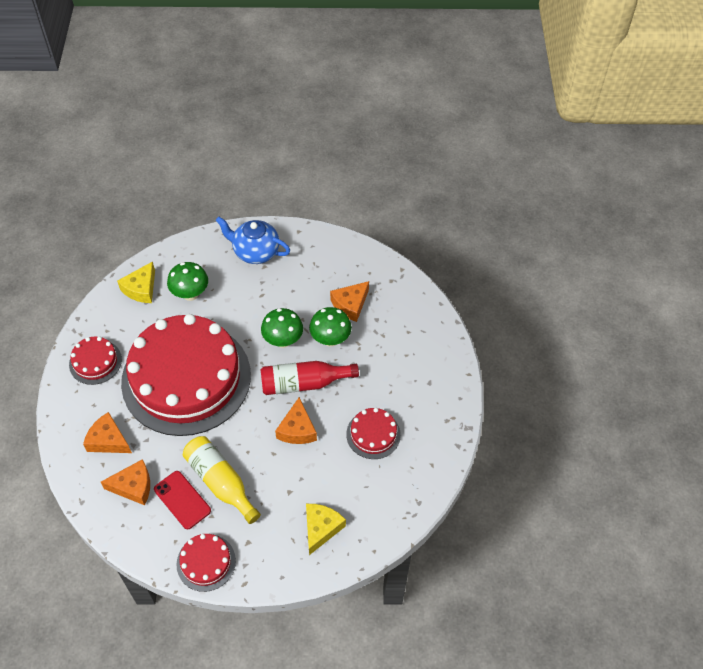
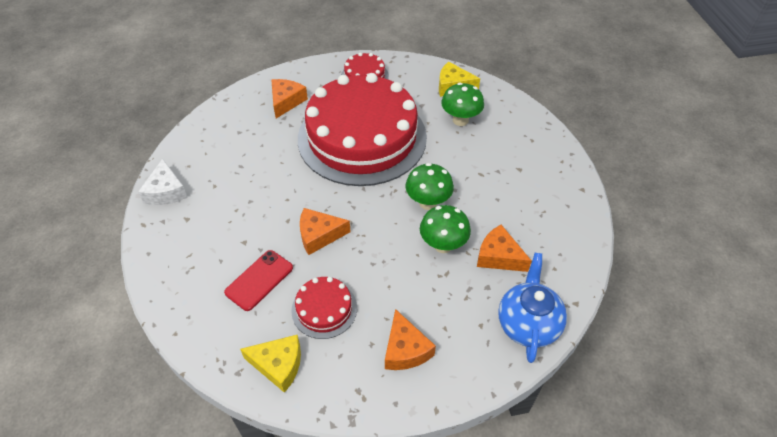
camera: 80 degrees right, 5 degrees down
orange cheese [101,459,150,505] -> orange cheese moved to [385,309,436,370]
red phone [154,471,211,529] -> red phone moved to [224,250,293,311]
red cake [176,534,236,592] -> white cheese [138,159,188,205]
yellow bottle [183,436,261,524] -> none
blue teapot [216,217,290,264] -> blue teapot moved to [498,253,567,363]
red bottle [261,361,359,395] -> none
yellow cheese [306,504,346,555] -> yellow cheese moved to [240,335,301,393]

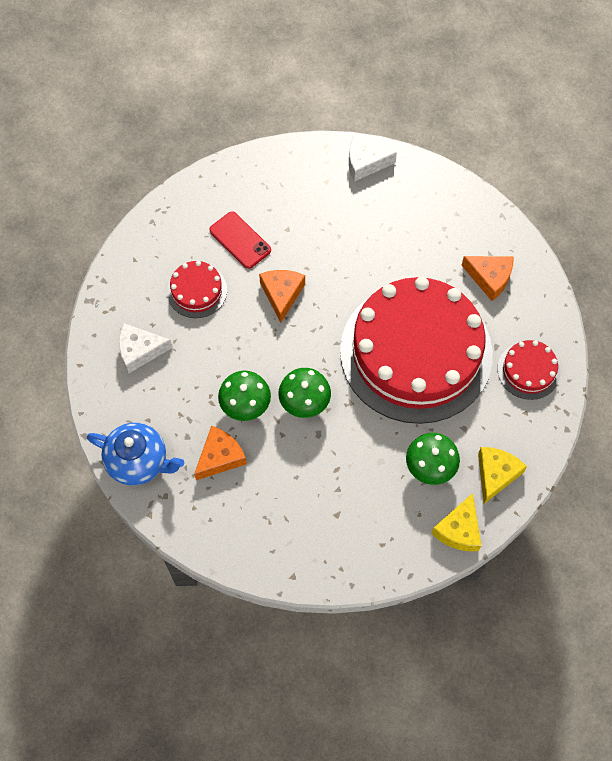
camera: 100 degrees right, 15 degrees up
yellow cheese [240,335,301,393] -> yellow cheese moved to [431,493,481,551]
orange cheese [385,309,436,370] -> white cheese [119,323,172,373]

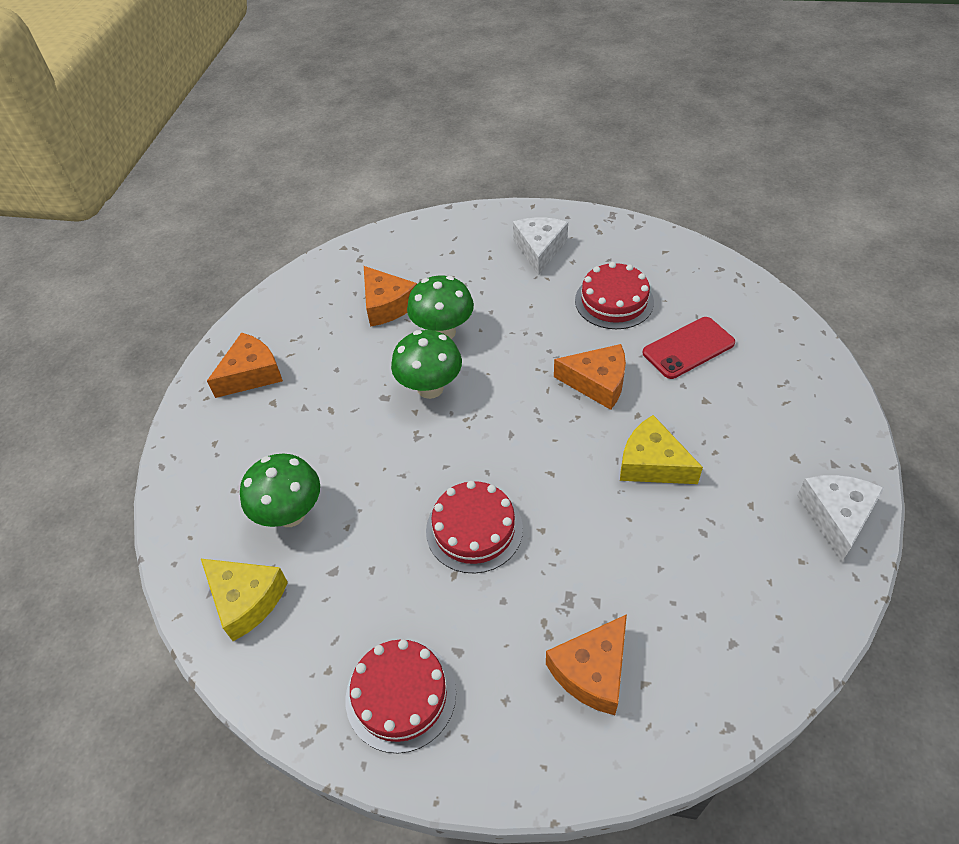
camera: 105 degrees right, 15 degrees down
blue teapot [87,423,184,485] -> none
red cake [340,277,493,424] -> red cake [426,481,523,574], size x0.41
yellow cheese [431,493,481,551] -> yellow cheese moved to [620,415,703,484]
none -> orange cheese [207,332,283,398]

